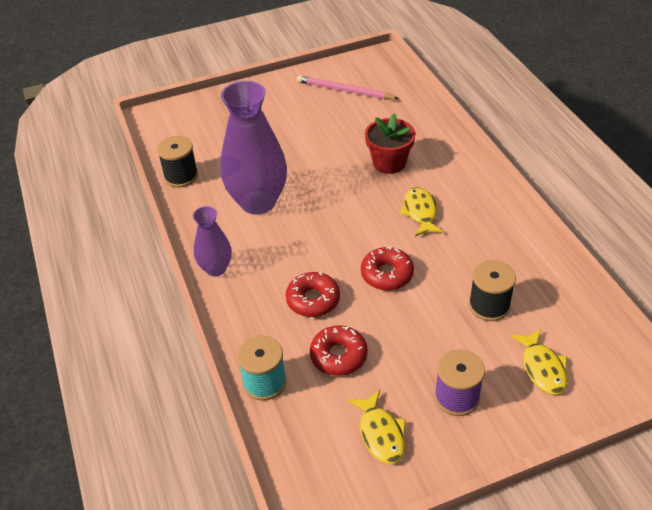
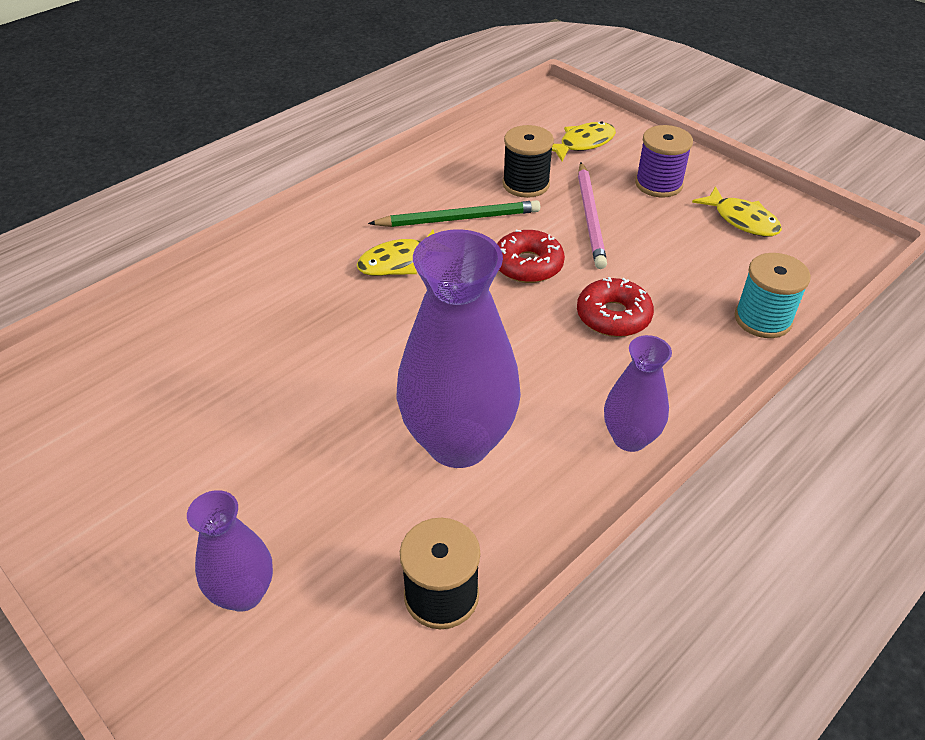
camera: 115 degrees left, 0 degrees up
pink pencil [297,75,399,99] -> pink pencil moved to [578,162,607,269]
red donut [310,325,368,376] -> none
yellow fish [348,390,406,464] -> yellow fish turned 90 degrees clockwise [692,186,782,236]
red flower pot [365,114,416,174] -> none
none -> purple vase [187,490,273,612]
none -> green pencil [368,200,540,227]

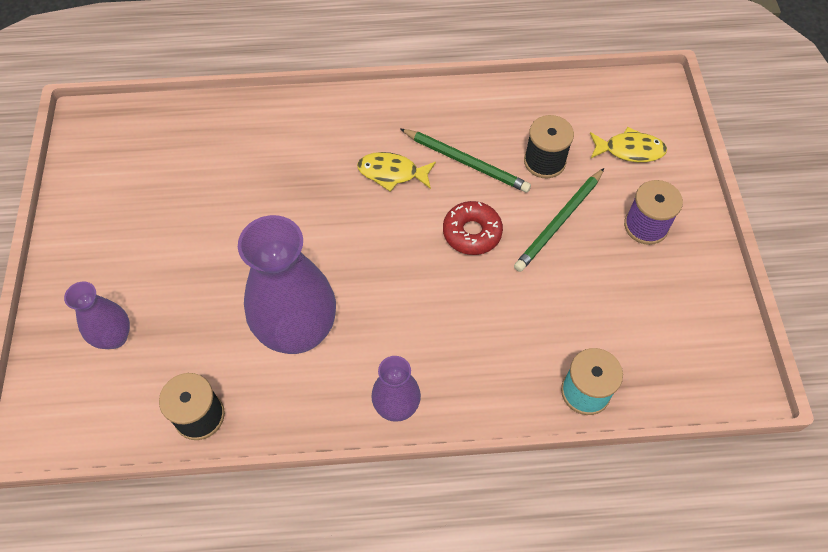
camera: 40 degrees right, 15 degrees up
red donut [577,277,654,337] -> none
pink pencil [578,162,607,269] -> green pencil [514,168,604,272]
yellow fish [692,186,782,236] -> none

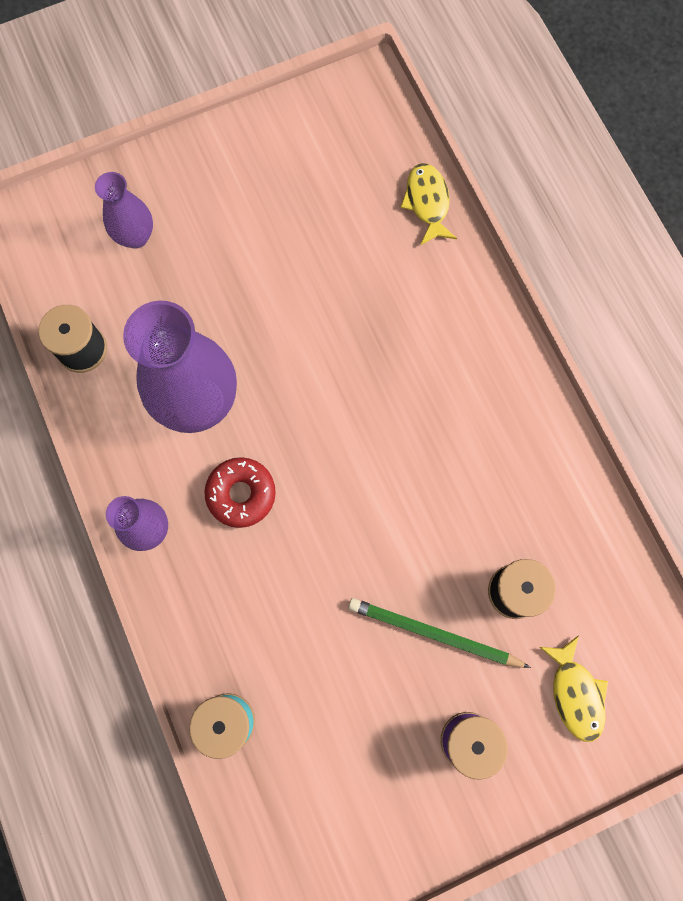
camera: 70 degrees right, 15 degrees up
yellow fish [357,152,436,192] -> yellow fish moved to [400,163,457,245]
green pencil [401,129,531,192] -> none
red donut [443,201,503,255] -> red donut moved to [204,457,276,528]

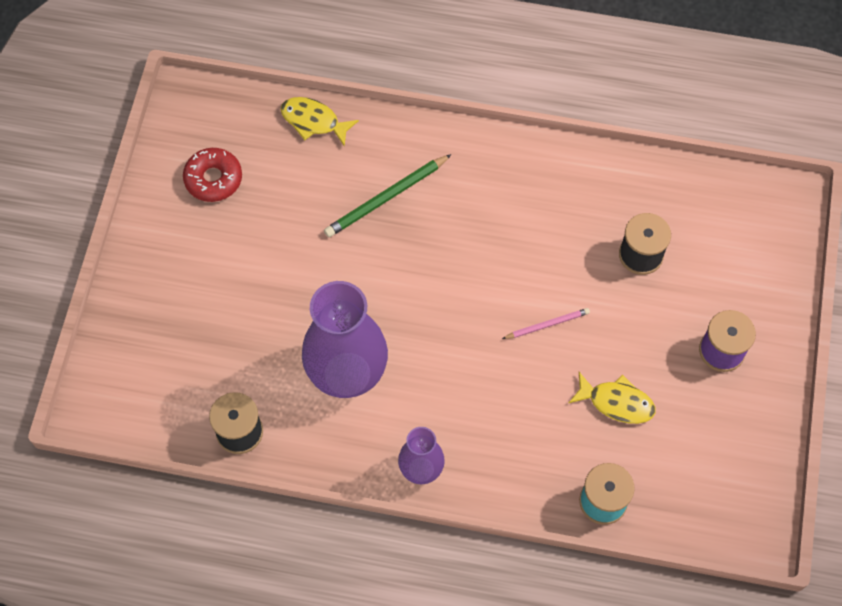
camera: 55 degrees left, 10 degrees down
purple vase [95,172,153,249] -> none
red donut [204,457,276,528] -> red donut moved to [183,148,242,202]
green pencil [348,598,531,668] -> green pencil moved to [324,154,452,237]
yellow fish [540,635,608,742] -> yellow fish moved to [569,372,656,424]
none -> pink pencil [502,308,590,339]

